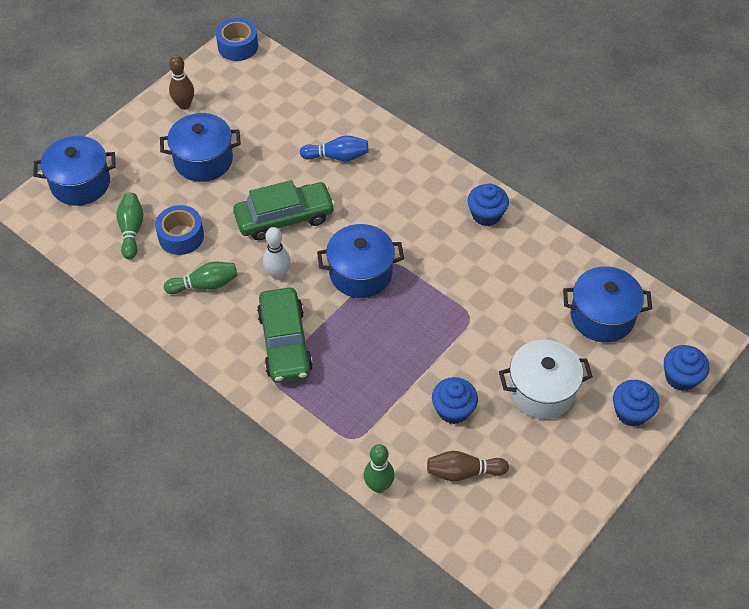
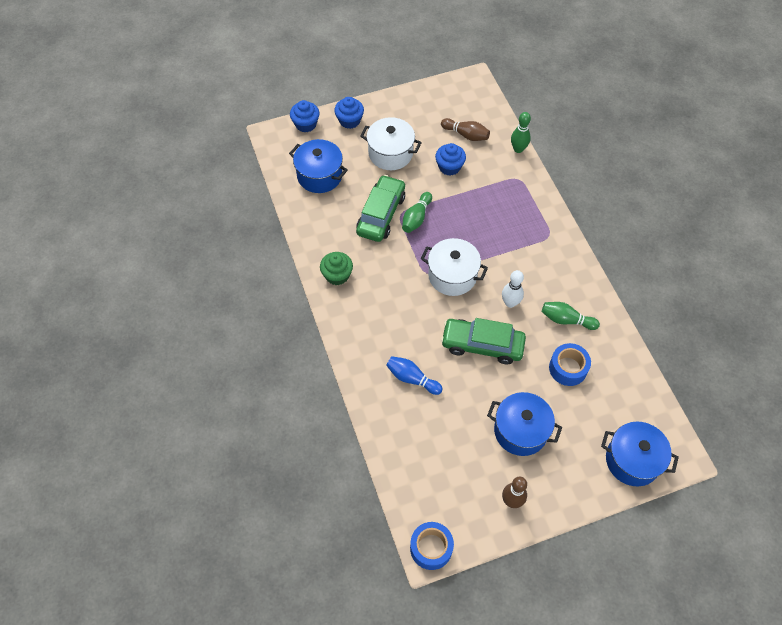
camera: 150 degrees left, 5 degrees up
green bowling pin [116,193,144,259] -> green bowling pin moved to [402,192,432,233]
green car [257,288,313,383] -> green car moved to [356,175,405,242]
blue pot [317,224,404,298] -> white pot [421,238,488,296]
blue cupcake [468,183,509,226] -> green cupcake [320,252,353,285]

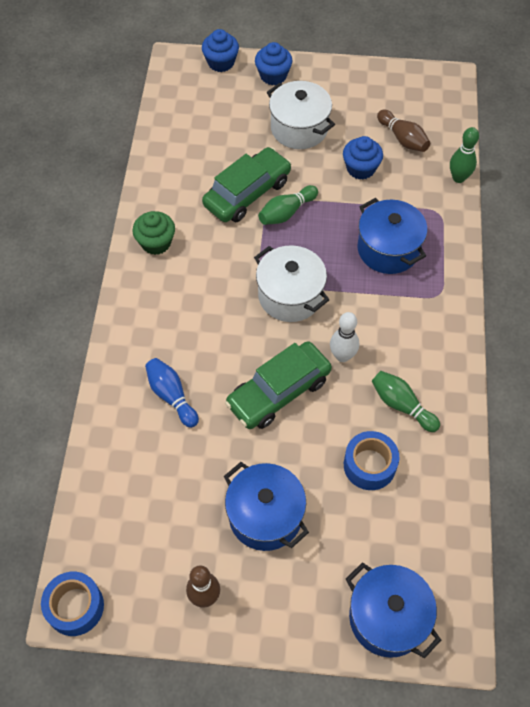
camera: 25 degrees right, 0 degrees up
blue pot [289,139,348,193] -> blue pot moved to [357,198,427,274]
green car [441,318,526,364] -> green car turned 75 degrees counterclockwise [225,341,332,429]

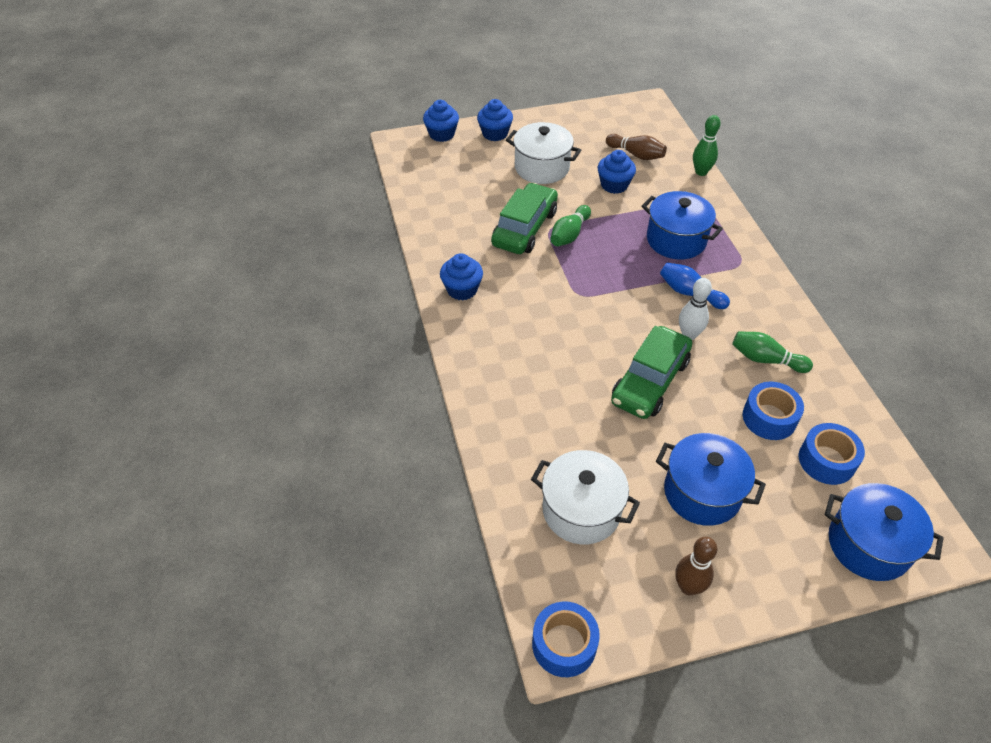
camera: 20 degrees left, 10 degrees down
green cupcake [132,211,175,255] -> blue cupcake [440,253,483,301]
blue bowling pin [145,358,199,428] -> blue bowling pin moved to [660,263,730,309]
white pot [254,245,329,322] -> white pot moved to [531,450,640,545]
none -> blue tape [799,423,865,485]

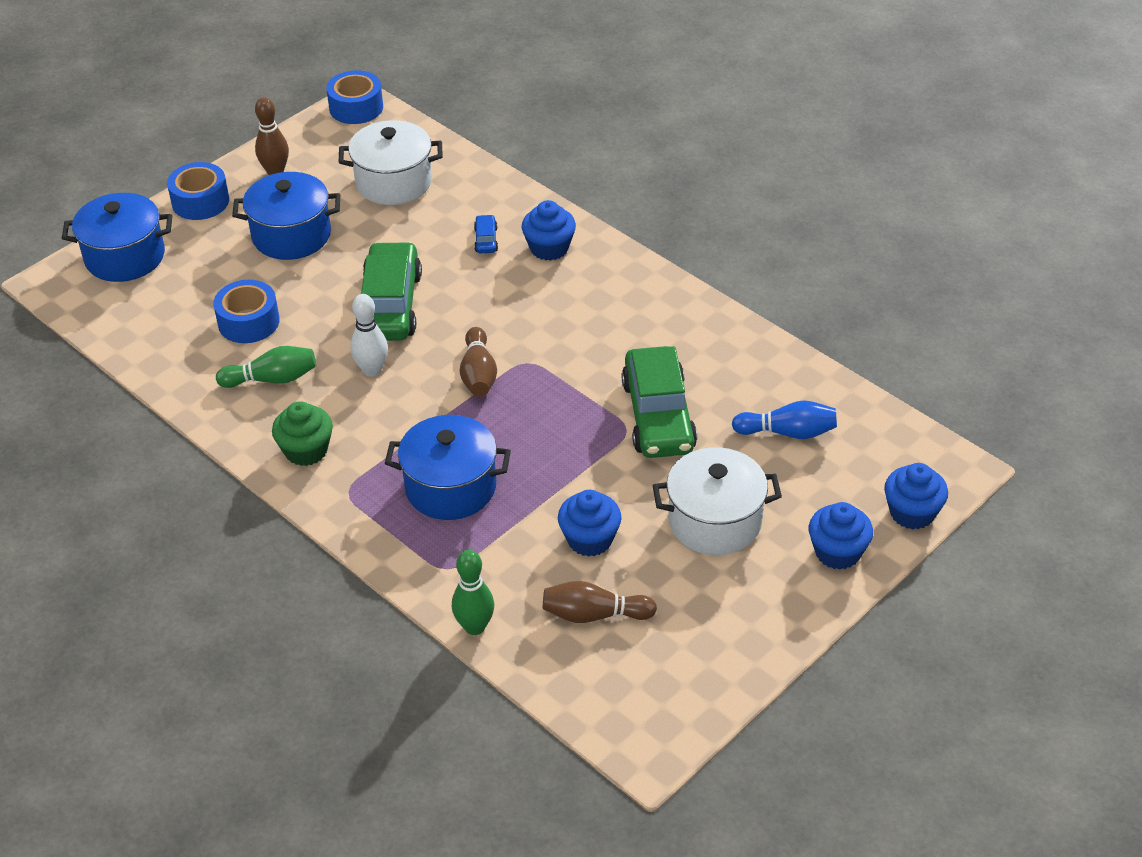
camera: 150 degrees right, 5 degrees down
blue cupcake [440,253,483,301] -> blue cupcake moved to [522,200,576,261]
green bowling pin [550,205,591,246] -> none
blue bowling pin [660,263,730,309] -> blue bowling pin moved to [732,400,837,439]
blue tape [799,423,865,485] -> blue tape moved to [167,162,229,220]
none -> green cupcake [272,401,333,466]
none -> brown bowling pin [460,327,497,397]
none -> blue car [474,215,498,253]

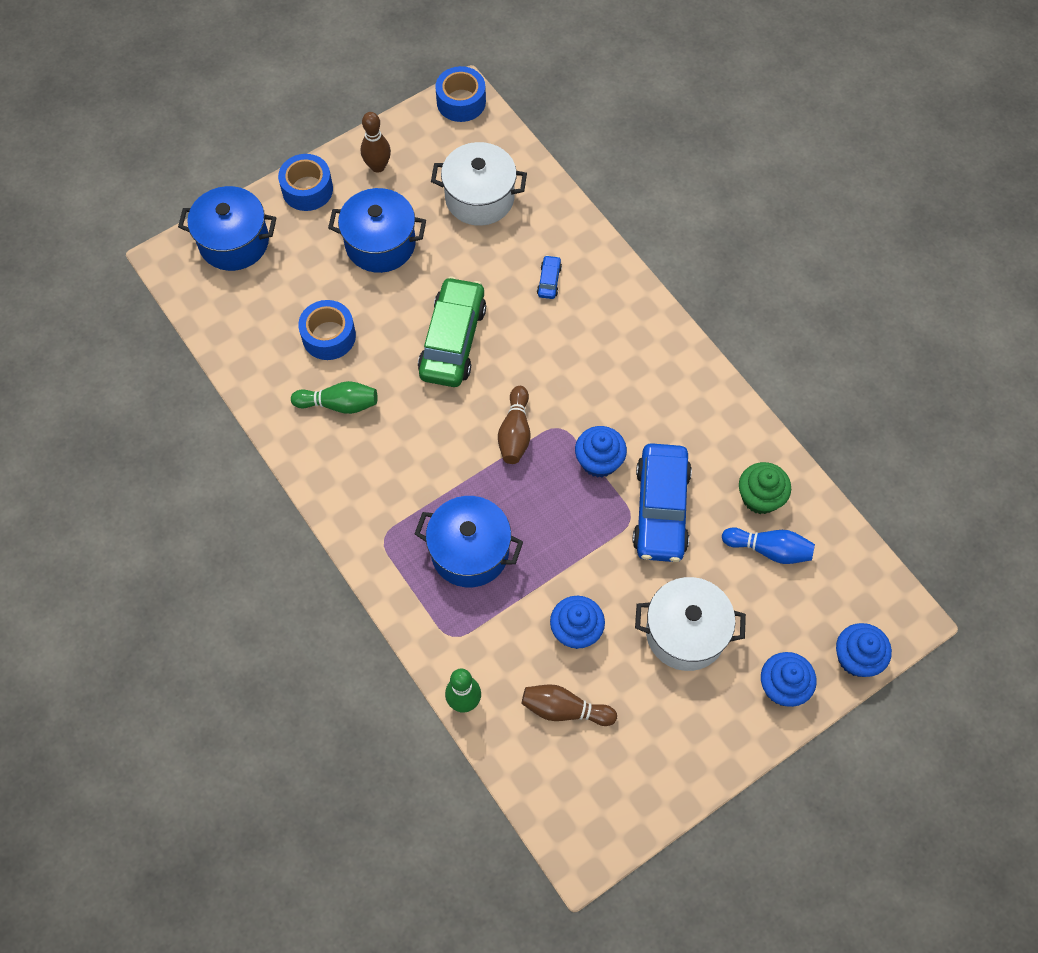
camera: 10 degrees right, 20 degrees up
green cupcake [272,401,333,466] -> green cupcake moved to [739,462,791,514]
white bowling pin [351,294,388,377] -> none
blue cupcake [522,200,576,261] -> blue cupcake moved to [575,426,627,478]
green car [621,346,697,458] -> blue car [632,443,692,562]

